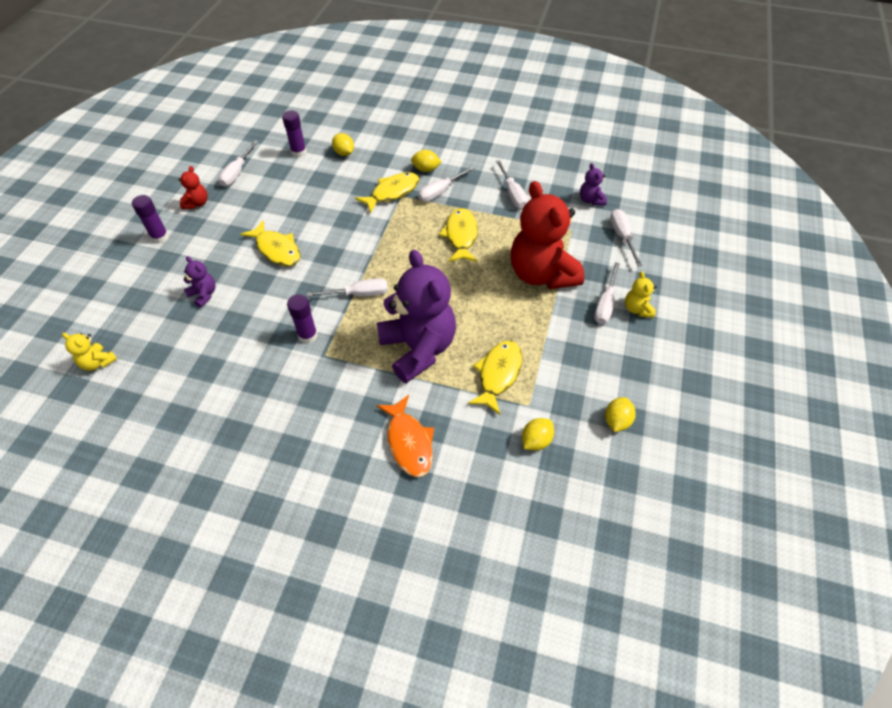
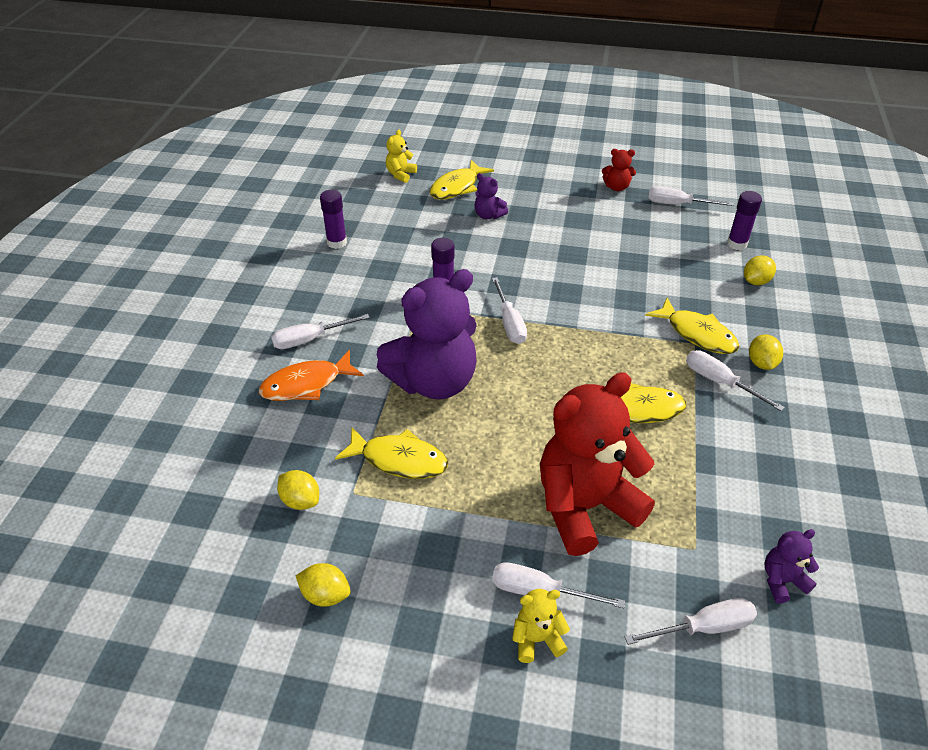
camera: 85 degrees right, 10 degrees down
purple glue stick [132,195,169,244] -> purple glue stick moved to [320,190,347,249]
purple teddy bear [184,256,216,308] -> purple teddy bear turned 90 degrees clockwise [475,173,508,219]
yellow fish [240,220,301,266] -> yellow fish moved to [430,160,494,200]
white screwdriver [496,160,528,208] -> white screwdriver moved to [271,314,370,349]

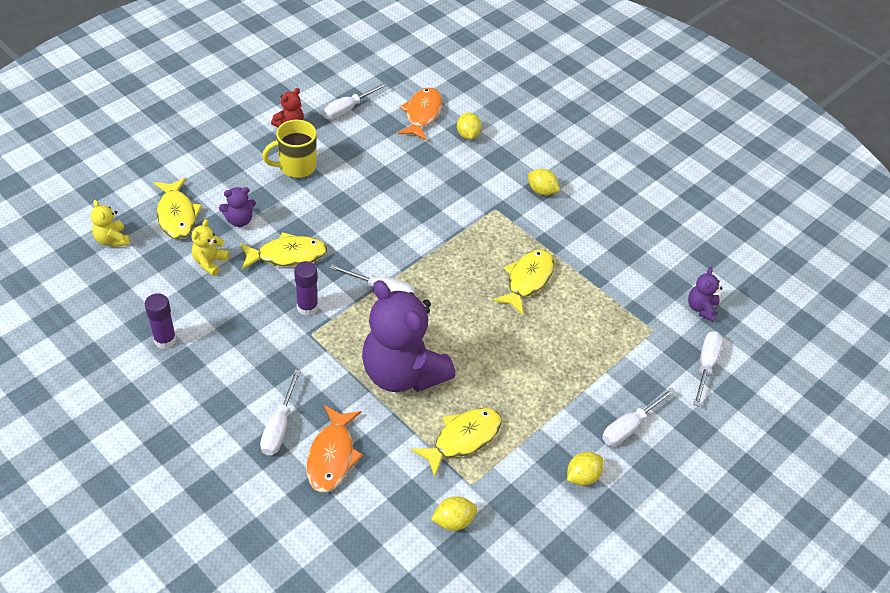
camera: 60 degrees left, 5 degrees up
yellow lemon [296,563,351,607] -> yellow lemon moved to [567,452,604,486]
purple teddy bear [377,269,477,400] -> purple teddy bear turned 135 degrees clockwise [362,280,455,392]
yellow teddy bear [512,589,570,663] -> yellow teddy bear moved to [191,219,229,276]
red teddy bear [540,372,655,556] -> none
yellow fish [645,298,740,354] -> yellow fish moved to [240,232,327,270]
white screwdriver [686,350,785,411] -> none
purple glue stick [727,191,762,250] -> orange fish [398,87,442,141]
none -> yellow mug [262,120,317,178]

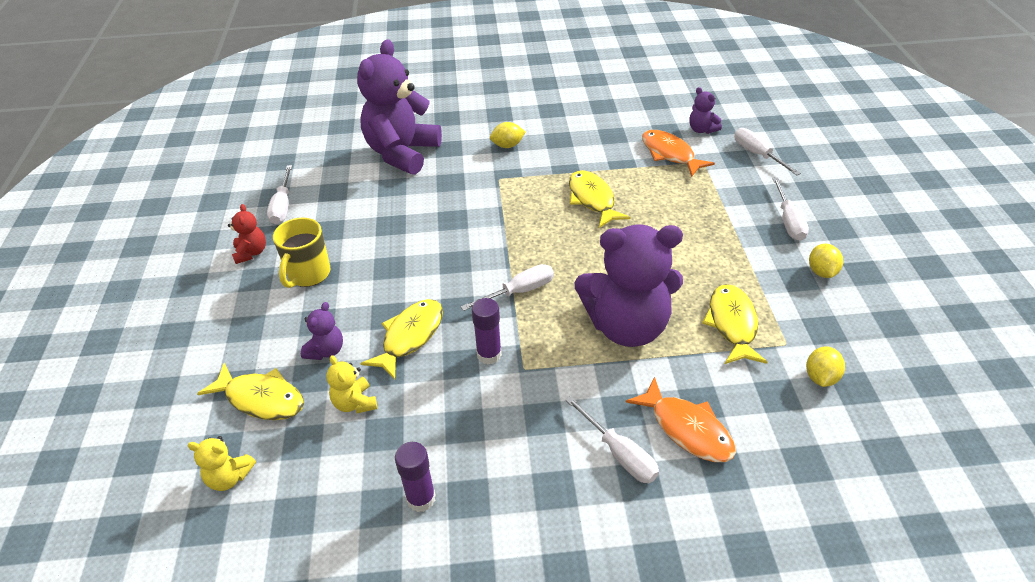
camera: 45 degrees left, 5 degrees down
orange fish [398,87,442,141] -> orange fish moved to [642,130,715,177]
yellow lemon [457,112,482,140] -> purple teddy bear [357,39,442,175]

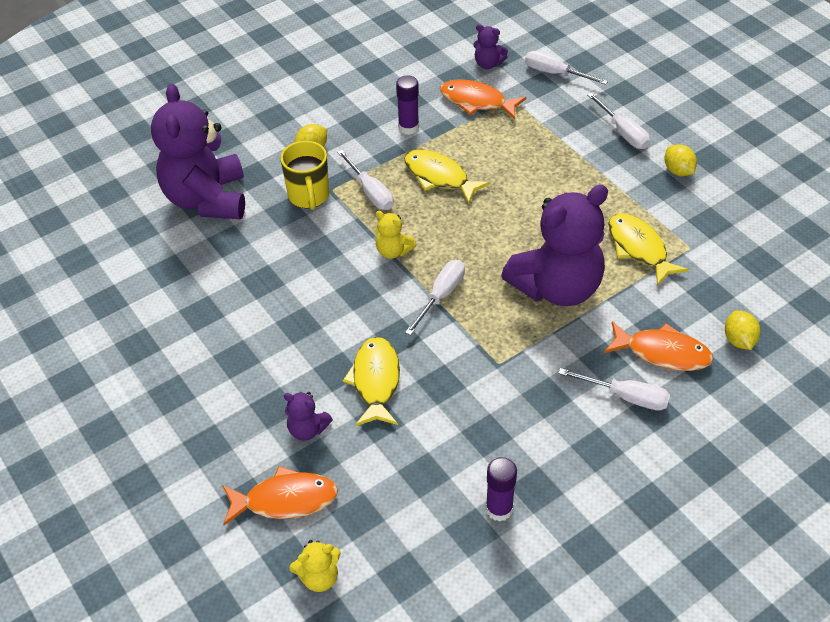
camera: 30 degrees left, 5 degrees up
yellow fish [197,363,304,420] -> orange fish [222,466,338,525]
red teddy bear [228,204,266,264] -> none
white screwdriver [267,165,292,224] -> white screwdriver moved to [337,150,394,210]
yellow mug [273,217,331,288] -> yellow mug moved to [281,141,329,210]
purple teddy bear [301,302,343,360] -> purple teddy bear turned 120 degrees clockwise [284,392,333,441]
yellow teddy bear [326,355,377,413] -> yellow teddy bear moved to [375,211,416,259]
purple glue stick [472,298,502,364] -> purple glue stick moved to [396,75,419,135]
yellow lemon [806,346,845,387] -> yellow lemon moved to [725,311,760,350]

